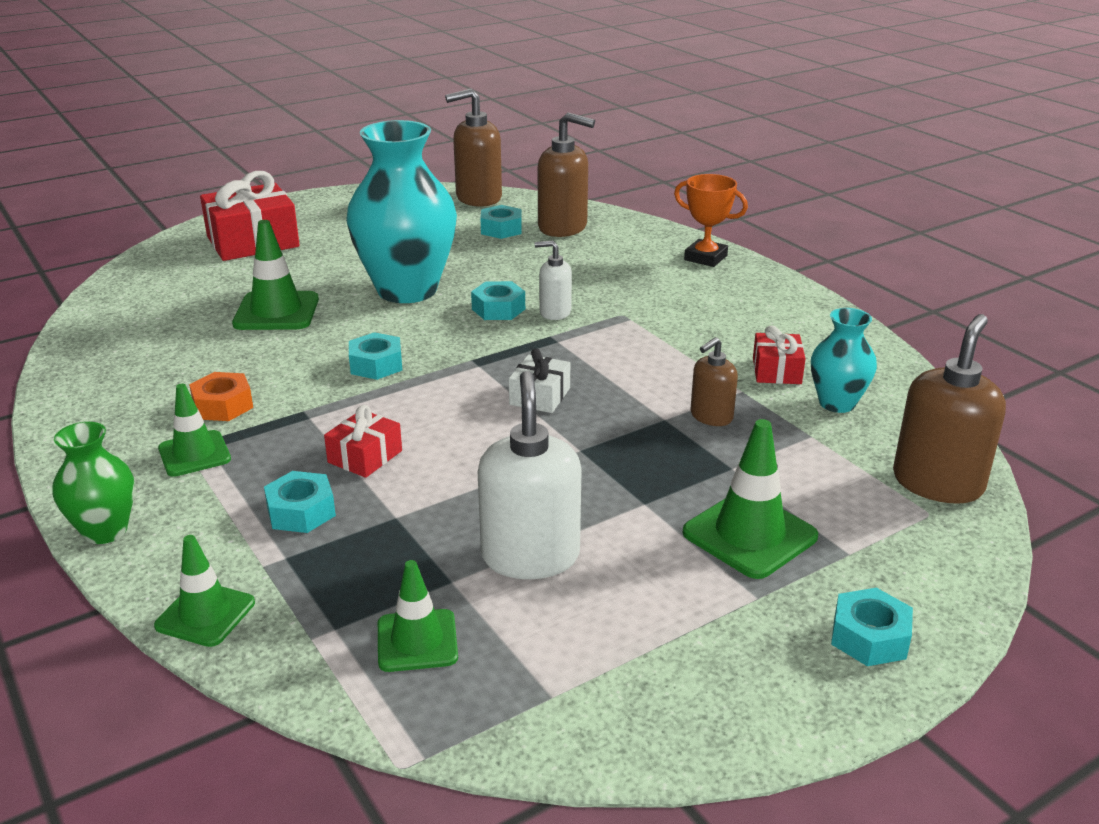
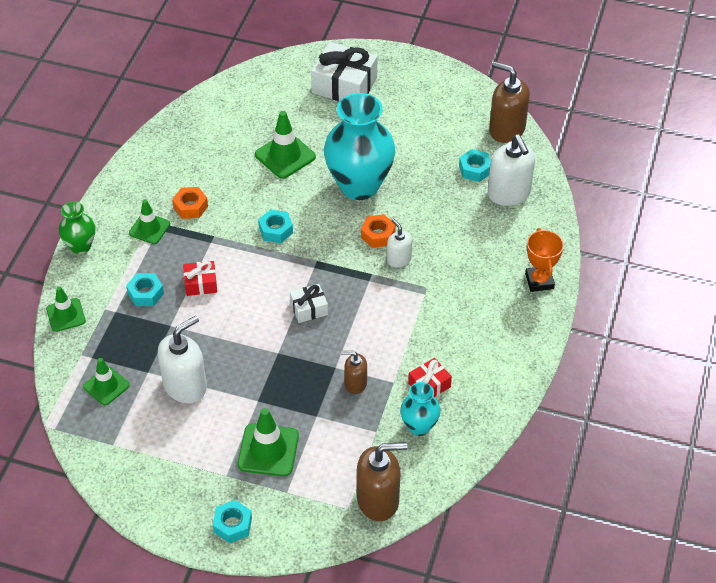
camera: 50 degrees right, 20 degrees up
red gift [200,171,300,261] -> white gift [311,42,377,101]
turquoise nut [471,281,525,320] -> orange nut [361,214,396,248]
brown soap dispenser [538,112,595,237] -> white soap dispenser [488,134,535,206]

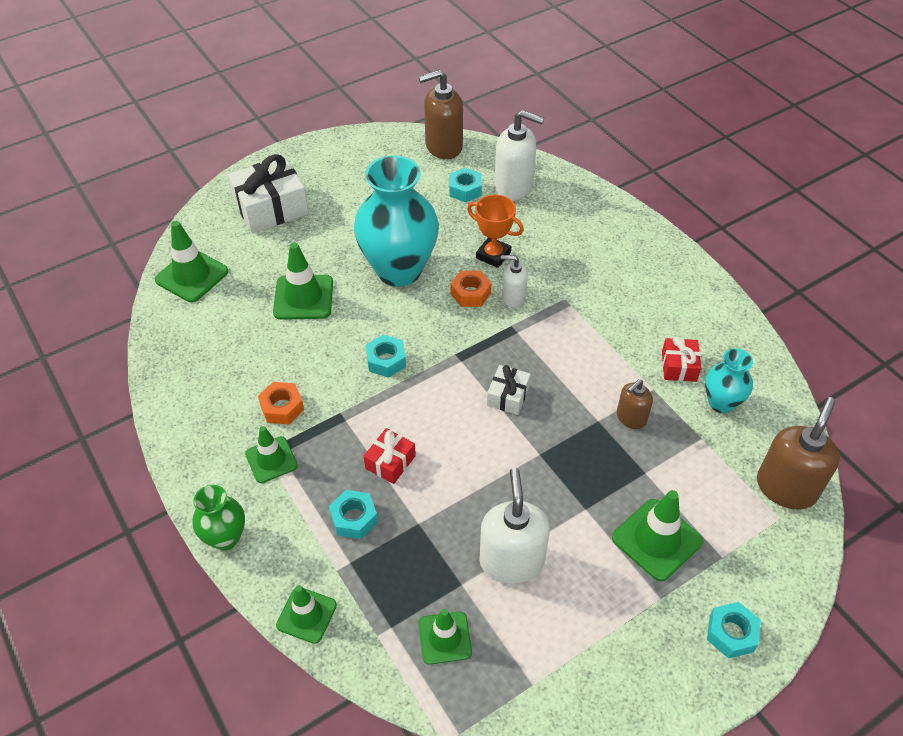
camera: 50 degrees left, 0 degrees up
orange trophy [525,228,564,292] -> orange trophy moved to [467,195,524,268]
none -> green traffic cone [155,221,228,302]

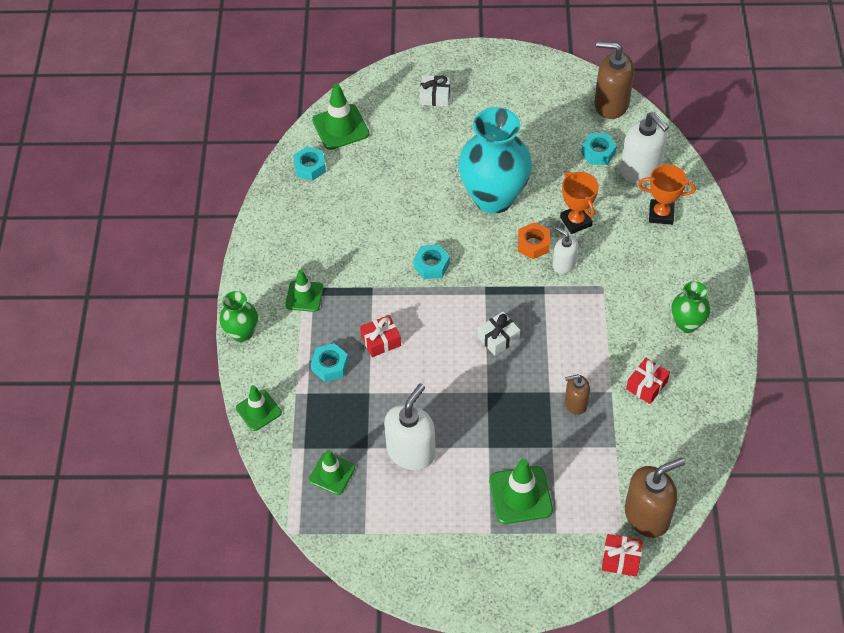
camera: 35 degrees right, 5 degrees up
white gift [228,154,309,233] -> white gift [420,75,450,107], size x0.53
orange nut [258,382,304,424] -> none
green traffic cone [273,243,333,320] -> none
turquoise vase [705,348,753,413] -> none
turquoise nut [707,602,761,659] -> turquoise nut moved to [293,146,326,181]
none -> red gift [602,534,643,577]
none -> orange trophy [638,164,696,225]
none -> green vase [671,281,710,333]

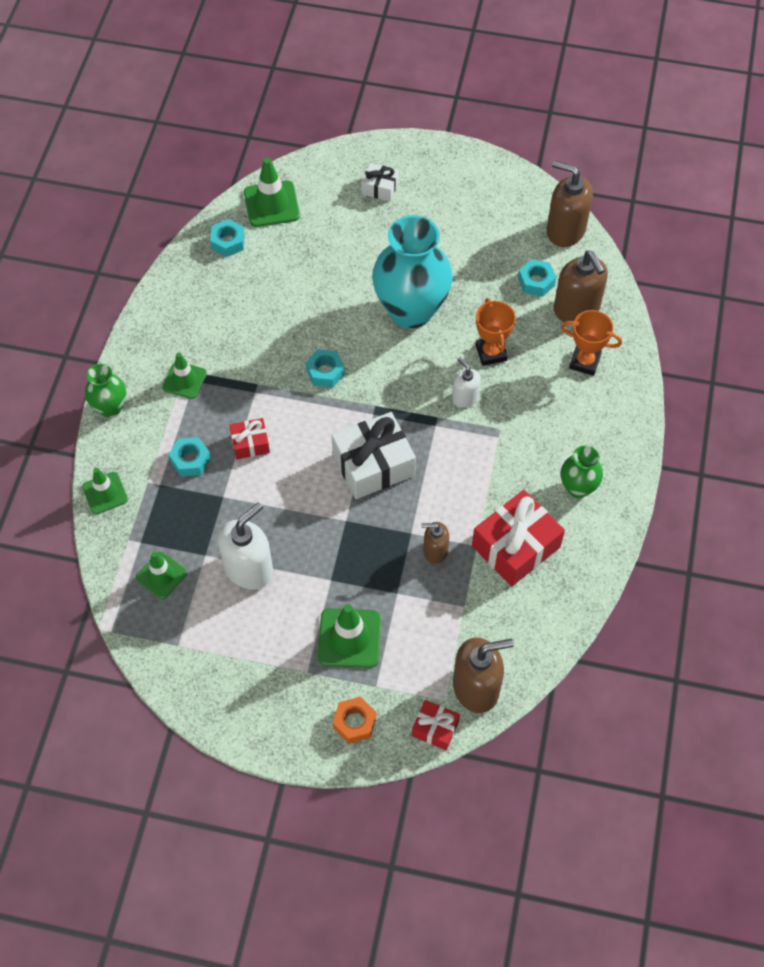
camera: 10 degrees right, 5 degrees up
white gift [478,312,520,356] -> white gift [332,412,416,499], size x1.90
orange nut [518,222,550,259] -> orange nut moved to [333,697,376,744]
white soap dispenser [620,112,669,183] -> brown soap dispenser [554,251,608,322]
red gift [626,358,670,404] -> red gift [472,490,565,586], size x1.90

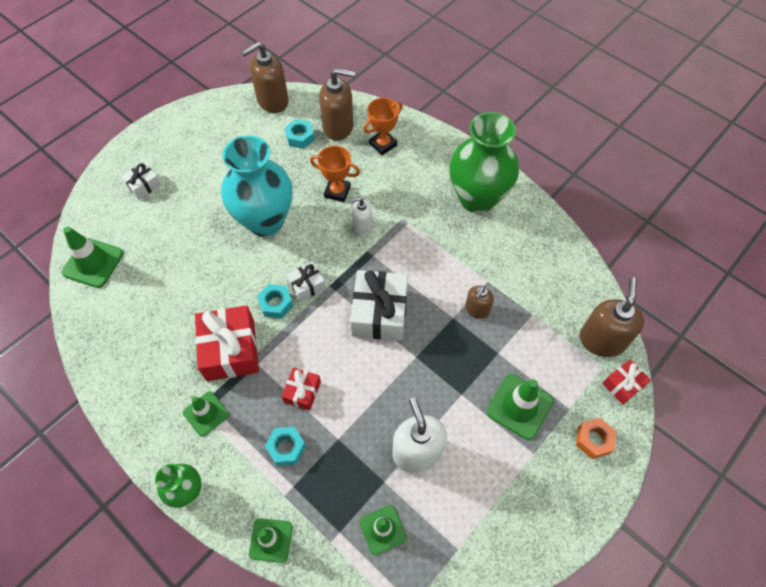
camera: 60 degrees left, 0 degrees up
turquoise nut [210,219,245,257] -> none
red gift [472,490,565,586] -> red gift moved to [195,305,259,381]
green vase [561,445,603,498] -> green vase [449,112,519,214], size x2.01
none -> white gift [286,262,326,302]

